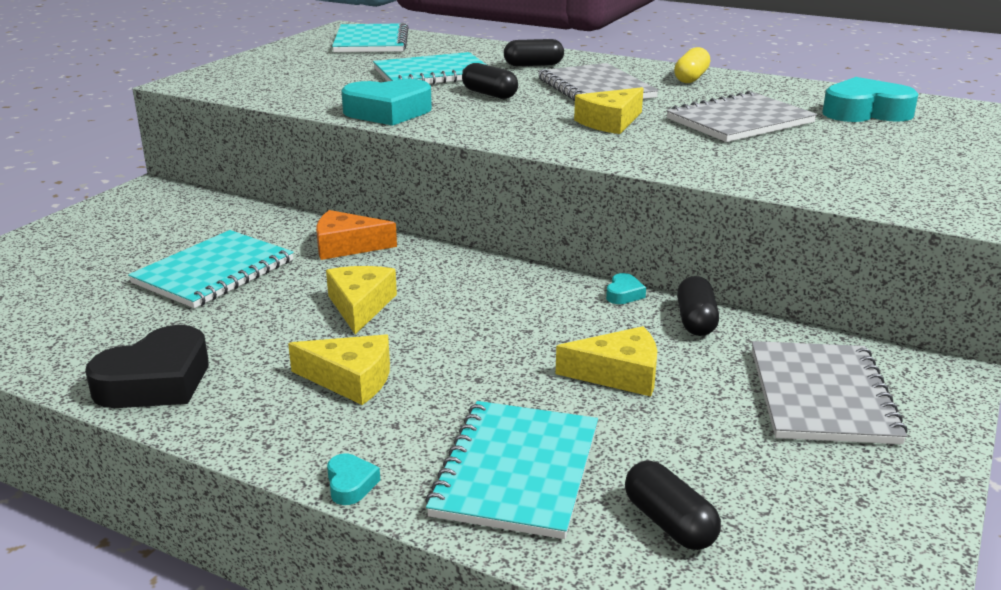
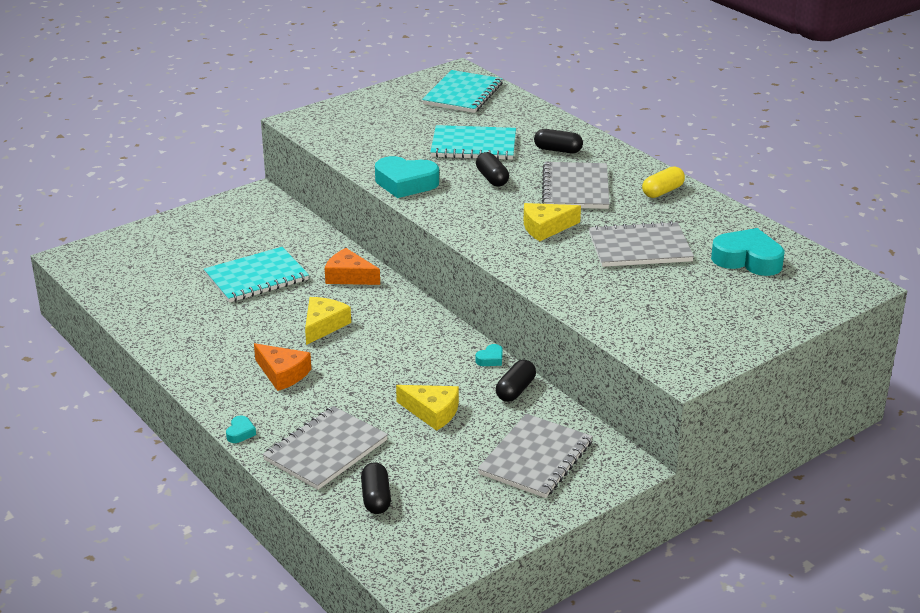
camera: 25 degrees right, 5 degrees up
black heart [85,325,209,408] -> none
yellow cheese [288,334,390,405] -> orange cheese [254,343,311,391]
turquoise notebook [425,401,598,539] -> grey notebook [262,406,388,490]

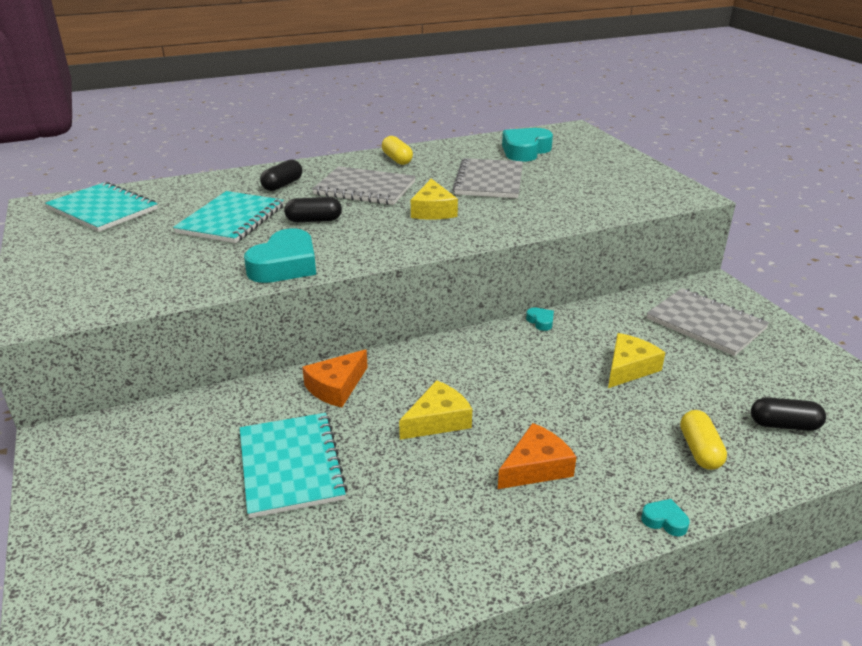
camera: 75 degrees left, 0 degrees up
grey notebook [262,406,388,490] -> yellow capsule [680,410,727,470]
yellow cheese [305,297,351,345] -> yellow cheese turned 105 degrees clockwise [399,380,472,440]
black capsule [496,360,536,402] -> none

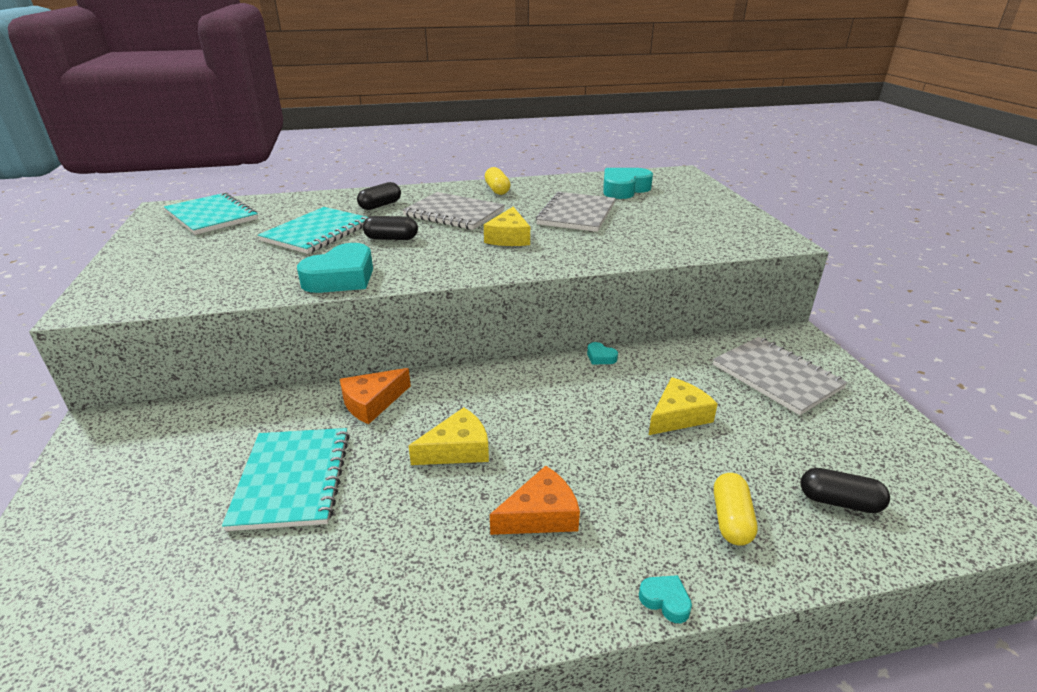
camera: 10 degrees right, 0 degrees up
turquoise heart [526,307,554,331] -> turquoise heart turned 150 degrees clockwise [587,342,618,364]

